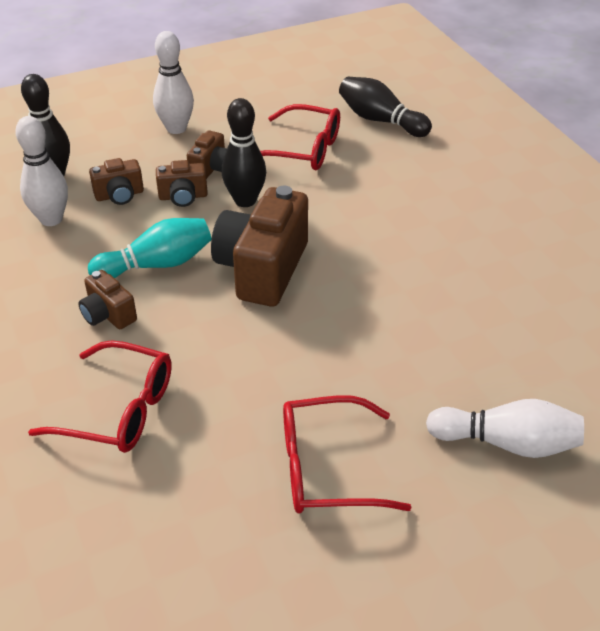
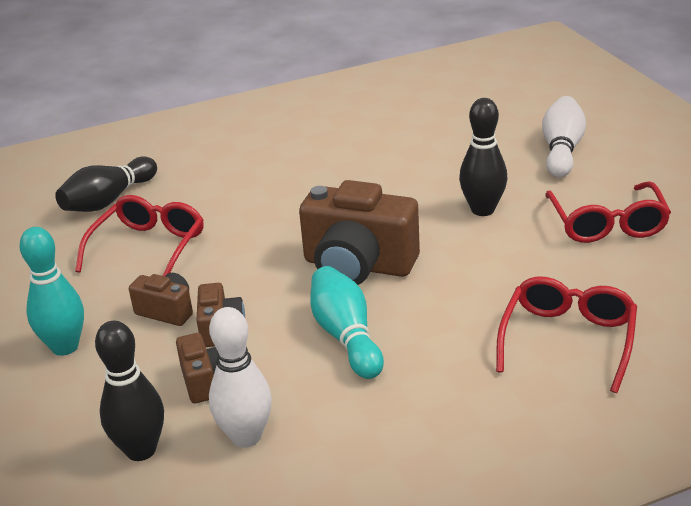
camera: 85 degrees left, 10 degrees down
brown camera [78,270,137,329] -> none
white bowling pin [153,31,194,134] -> turquoise bowling pin [19,227,84,356]
black bowling pin [222,98,266,207] -> black bowling pin moved to [459,98,507,216]

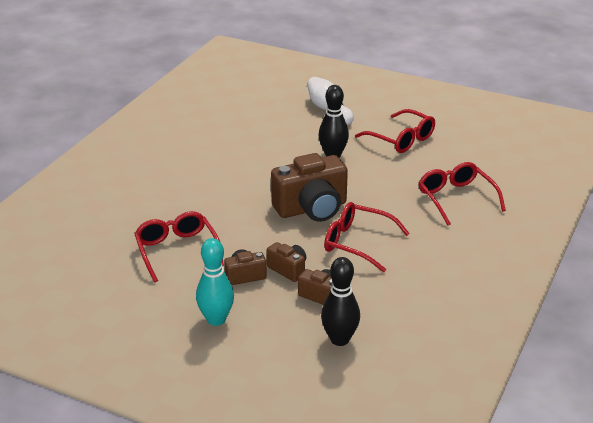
camera: 45 degrees left, 0 degrees up
black bowling pin [55,156,157,212] -> none
white bowling pin [209,307,272,448] -> none
turquoise bowling pin [310,266,384,379] -> red glasses [324,202,410,272]

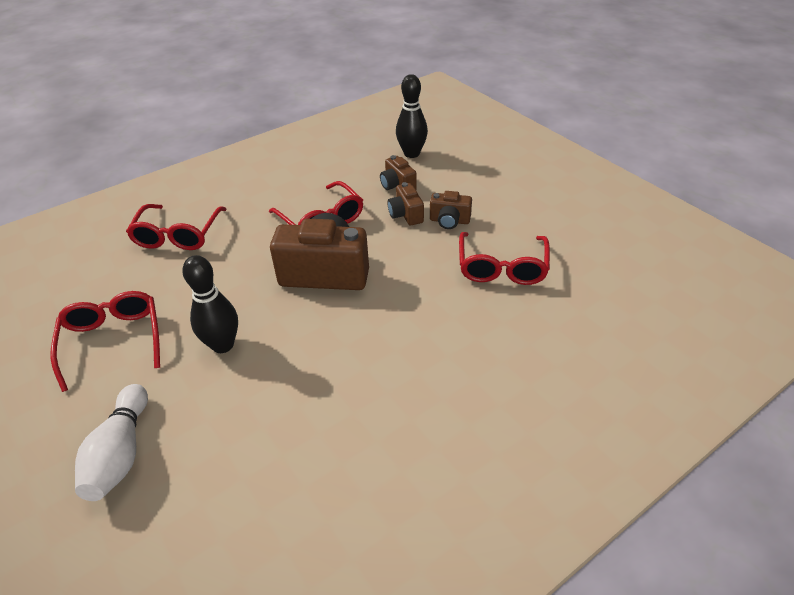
camera: 150 degrees left, 10 degrees up
turquoise bowling pin [196,238,234,326] -> none

